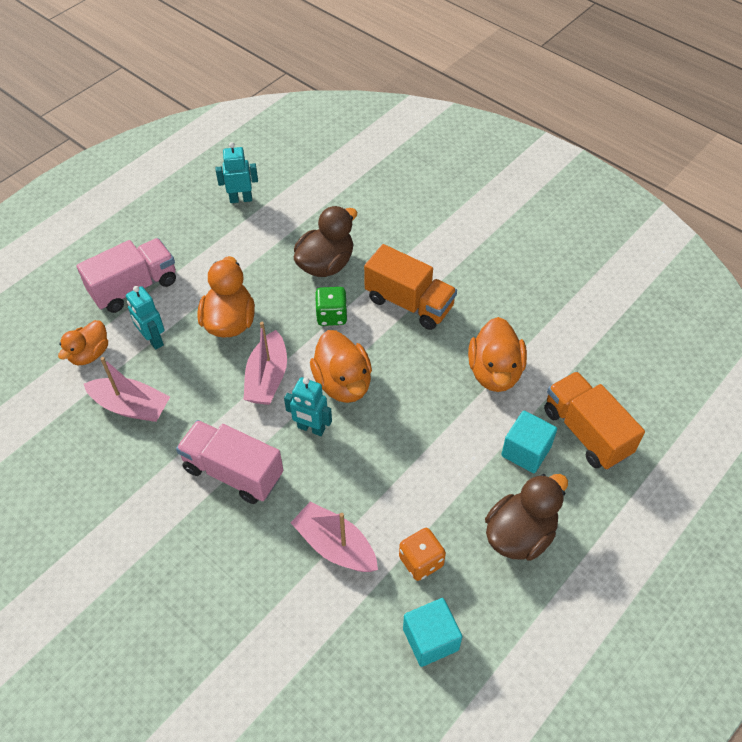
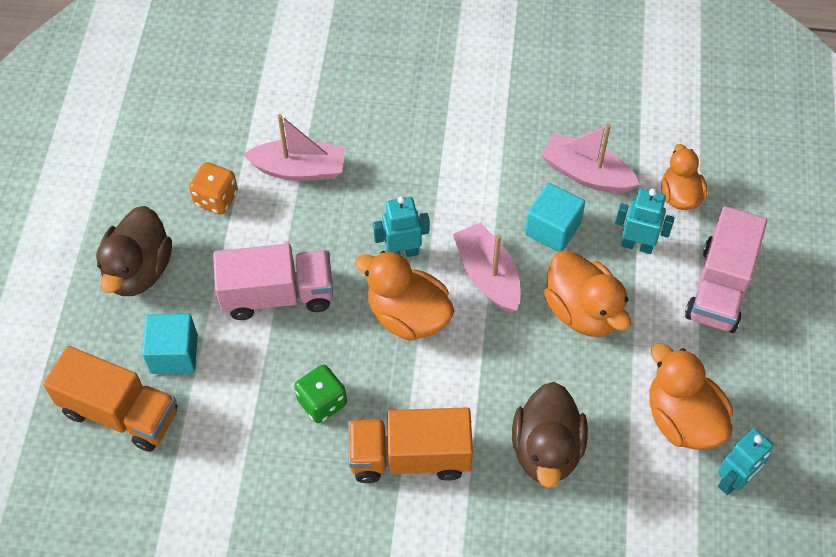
camera: 145 degrees right, 5 degrees up
pink boat [84,357,170,422] -> pink boat turned 45 degrees clockwise [541,124,640,193]
pink truck [176,420,283,504] -> pink truck moved to [213,244,333,320]
green dice [315,287,347,326] -> green dice moved to [294,365,347,423]
turquoise cube [403,598,462,667] -> turquoise cube moved to [525,183,585,252]
orange duck [468,317,527,392] -> orange duck moved to [649,343,733,450]

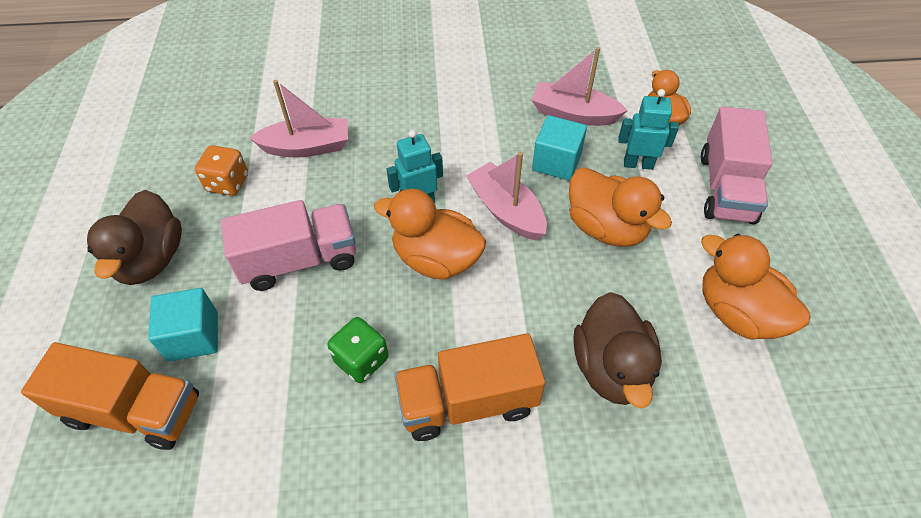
camera: 10 degrees left, 5 degrees down
turquoise robot [718,429,773,495] -> none

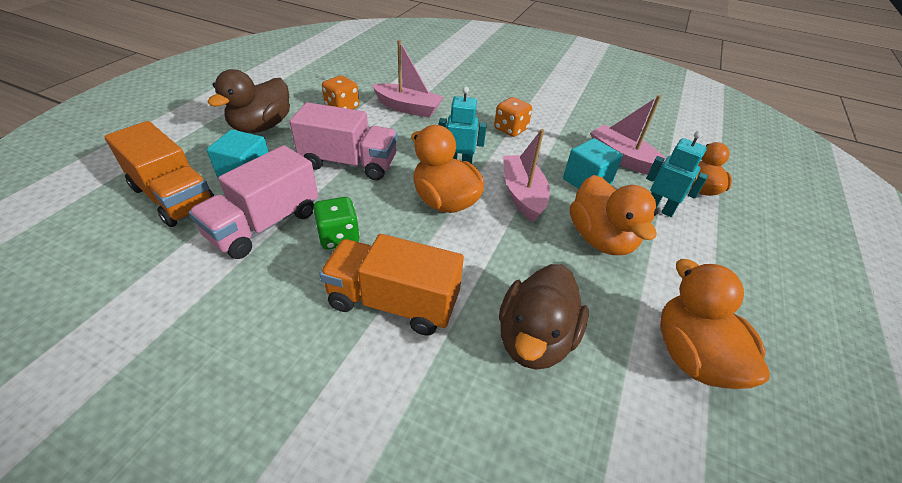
camera: 25 degrees right, 10 degrees down
pink truck [701,106,772,224] -> pink truck moved to [189,145,318,259]
none -> orange dice [494,97,532,137]

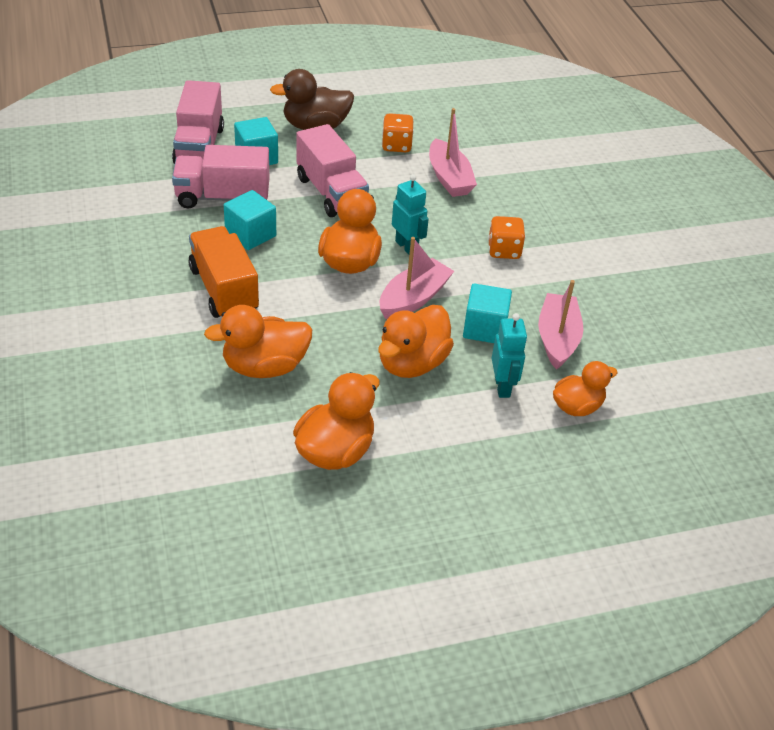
camera: 50 degrees right, 0 degrees up
orange truck [104,121,215,227] -> pink truck [172,80,224,164]
green dice [313,197,360,250] -> turquoise cube [224,190,276,250]
brown duck [499,264,589,370] -> orange duck [204,305,312,378]

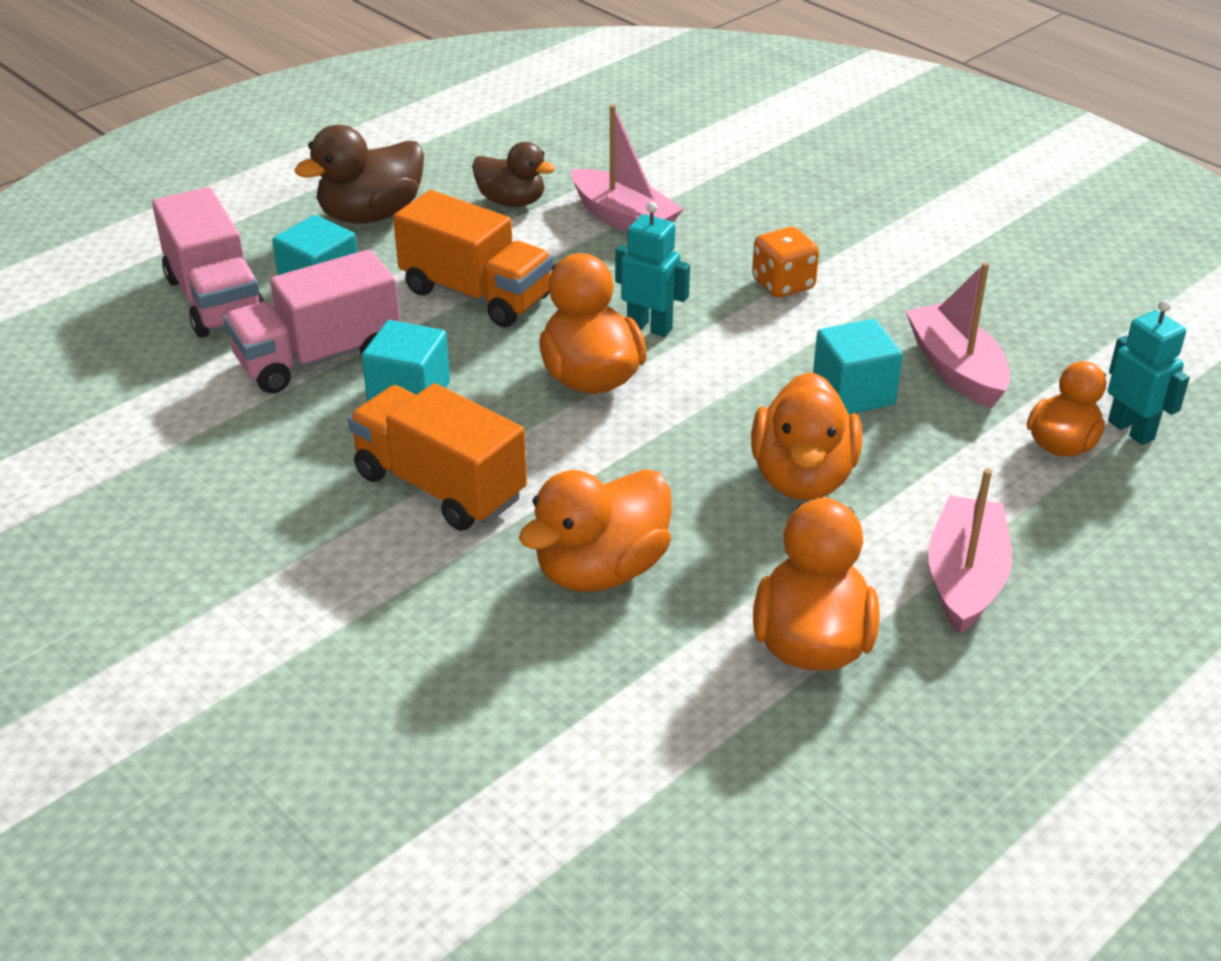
camera: 25 degrees left, 5 degrees down
pink truck [296,124,369,217] -> orange truck [393,190,553,327]
pink boat [380,237,454,319] -> pink boat moved to [928,468,1012,634]
orange dice [382,113,414,152] -> brown duck [472,142,555,207]
turquoise robot [492,313,527,398] -> turquoise robot moved to [1108,300,1190,445]

